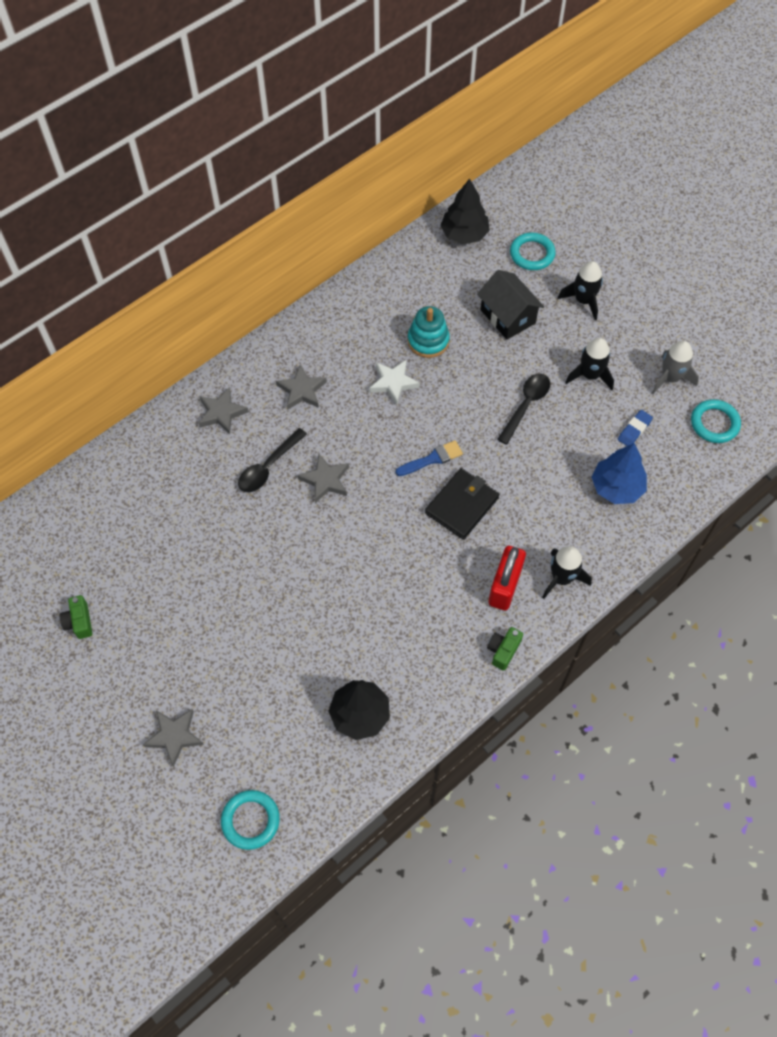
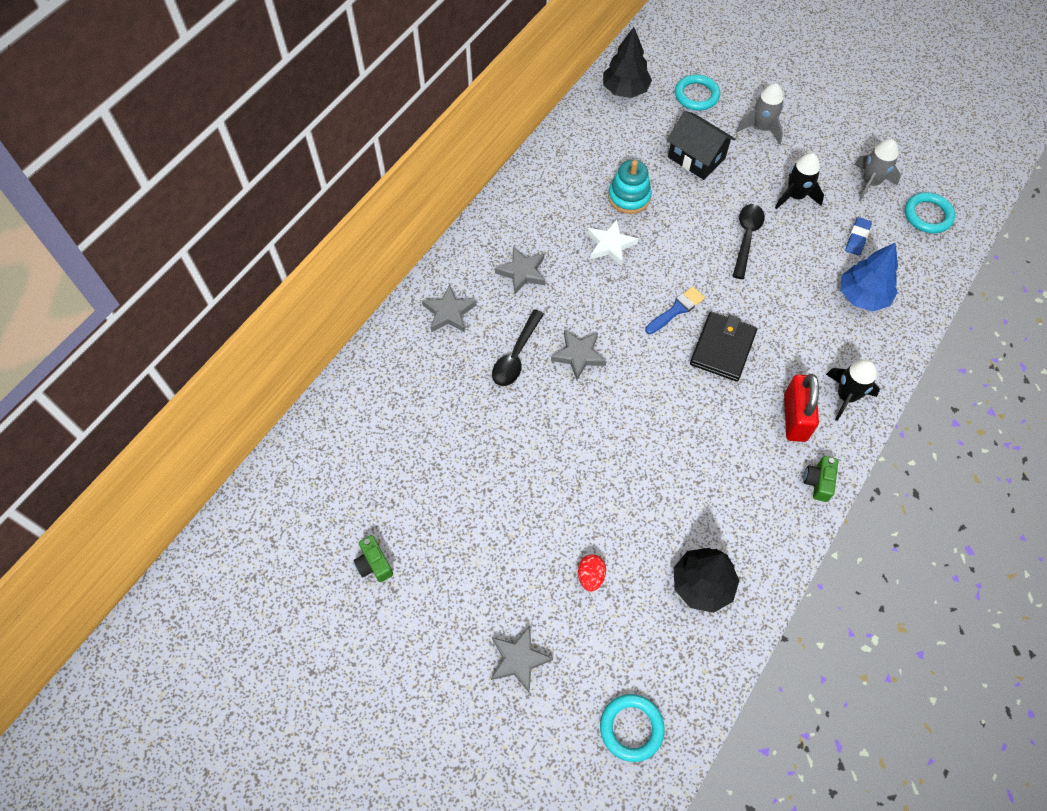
camera: 15 degrees left, 0 degrees up
black rocket [558,261,603,320] -> grey rocket [736,83,784,144]
none -> red egg [578,554,606,592]

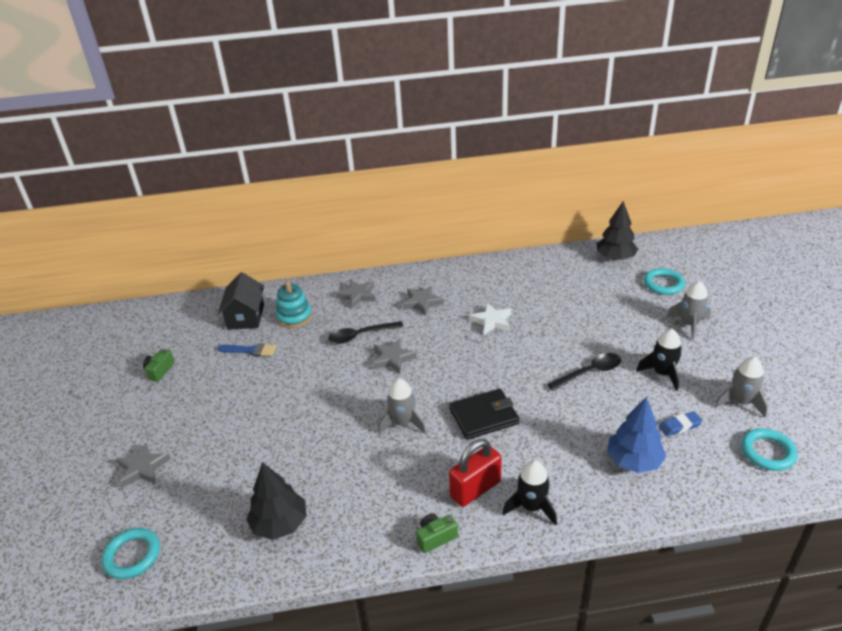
camera: 50 degrees right, 25 degrees down
red egg [578,554,606,592] -> none
turquoise stacking toy [608,160,652,214] -> turquoise stacking toy moved to [276,281,312,328]
blue brush [645,286,705,334] -> blue brush moved to [217,343,276,356]
black house [667,111,735,180] -> black house moved to [218,272,264,330]
none -> grey rocket [379,379,427,434]

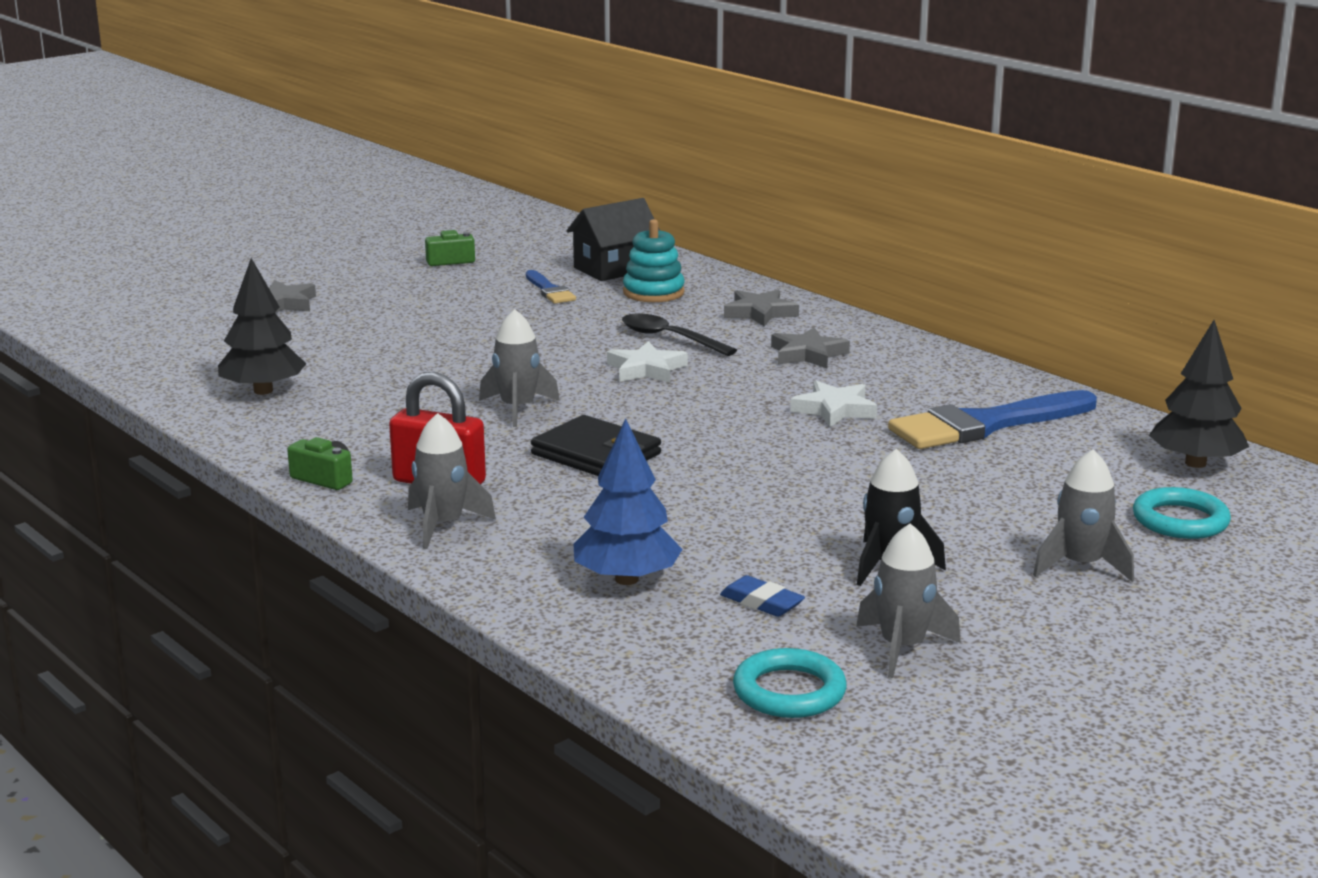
camera: 55 degrees right, 15 degrees down
turquoise ring [101,528,160,579] -> none
grey star [373,339,417,374] -> white star [607,341,688,383]
black rocket [503,460,557,526] -> grey rocket [408,413,496,549]
black spoon [547,353,621,391] -> none
none -> blue brush [888,390,1097,449]

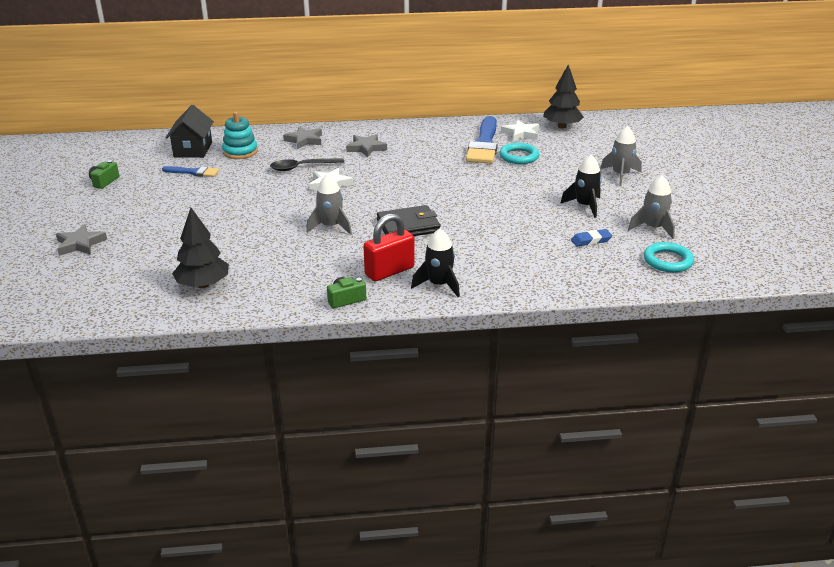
camera: 55 degrees left, 10 degrees up
grey rocket [408,413,496,549] -> black rocket [411,229,460,297]
blue tree [573,418,683,585] -> none
white star [791,381,877,427] -> white star moved to [501,120,539,141]
turquoise ring [1133,487,1231,539] -> turquoise ring moved to [499,143,539,164]

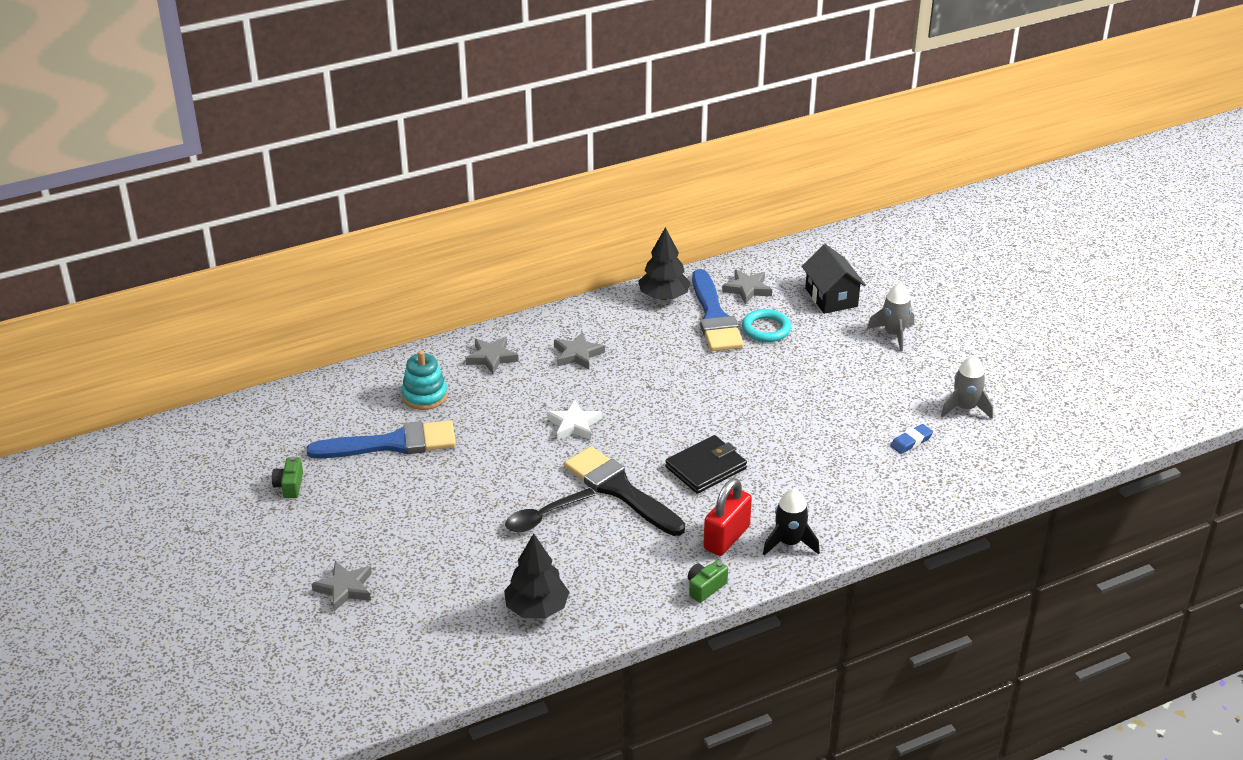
camera: 20 degrees left, 5 degrees up
blue brush [162,166,219,177] -> blue brush [306,420,456,459], size x1.96
black house [166,105,214,158] -> black house moved to [802,244,866,314]
black spoon [270,158,345,171] -> black spoon moved to [505,488,596,532]
grey rocket [306,174,352,235] -> black brush [564,446,685,536]
white star [501,120,539,141] -> grey star [722,269,772,304]
black tree [543,65,584,128] -> black tree moved to [638,227,691,300]
black rocket [560,155,602,218] -> none
turquoise ring [644,242,694,273] -> none

